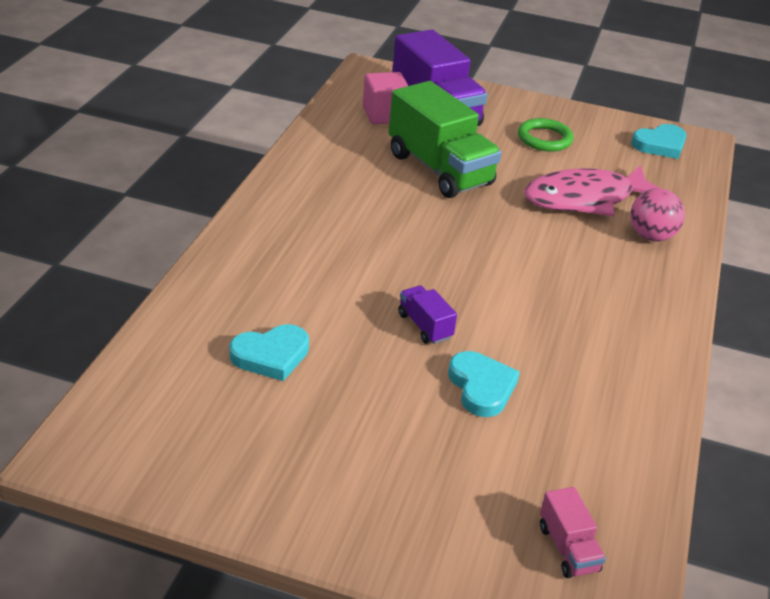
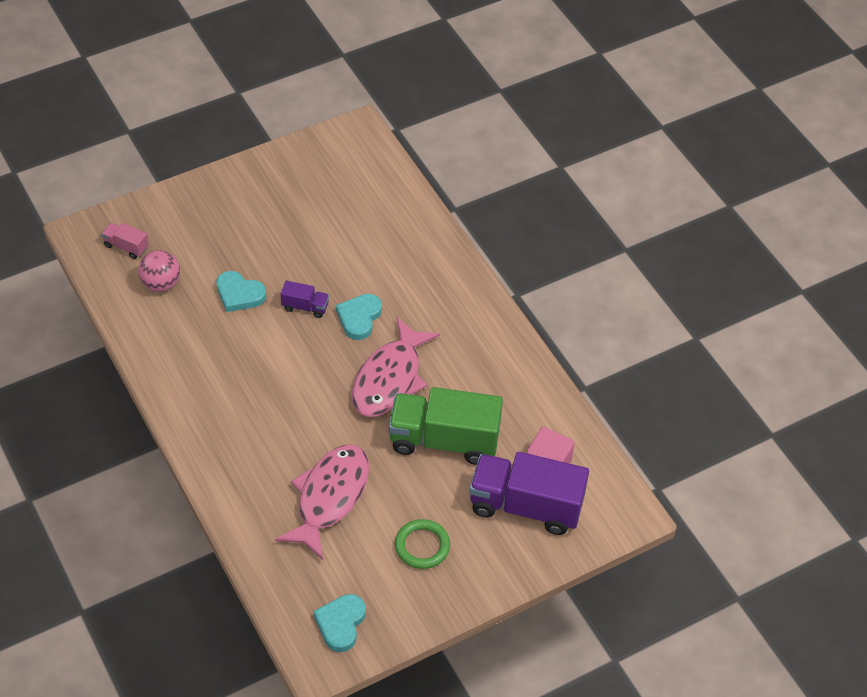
camera: 135 degrees right, 15 degrees up
turquoise heart [229,324,309,381] -> turquoise heart moved to [336,294,382,340]
pink ball [630,188,685,241] -> pink ball moved to [138,250,180,292]
none -> pink fish [352,317,440,417]

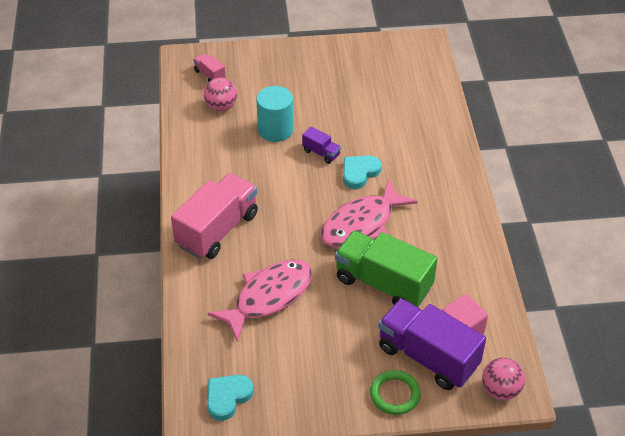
camera: 25 degrees right, 5 degrees down
turquoise heart [216,271,266,312] -> turquoise cylinder [256,86,293,142]
green ring [395,519,450,569] -> green ring moved to [370,370,421,415]
none -> pink truck [171,173,258,259]
none -> pink ball [482,357,525,400]

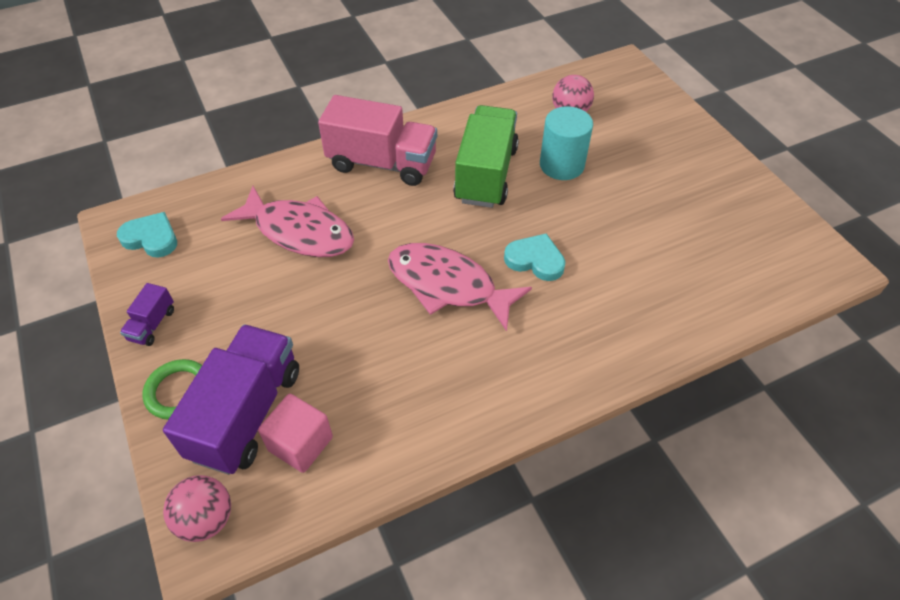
camera: 70 degrees right, 5 degrees up
pink truck [193,54,225,82] -> none
purple truck [302,126,341,164] -> purple truck moved to [120,283,174,346]
green truck [335,231,437,307] -> green truck moved to [453,105,519,208]

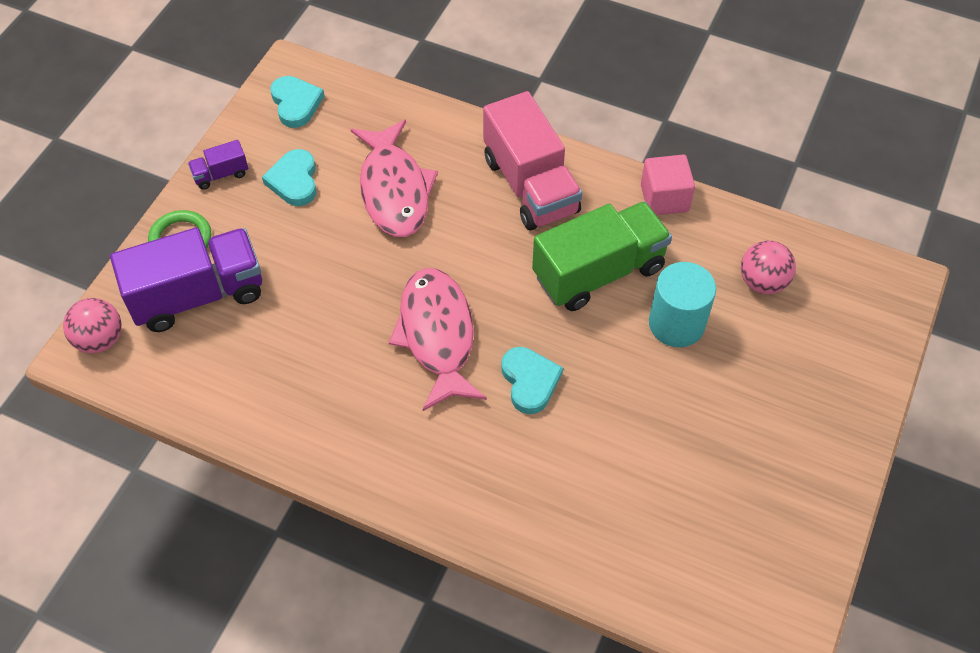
camera: 50 degrees right, 5 degrees up
pink cube [258,394,333,473] -> pink cube moved to [641,154,695,215]
none -> turquoise heart [262,149,317,206]

